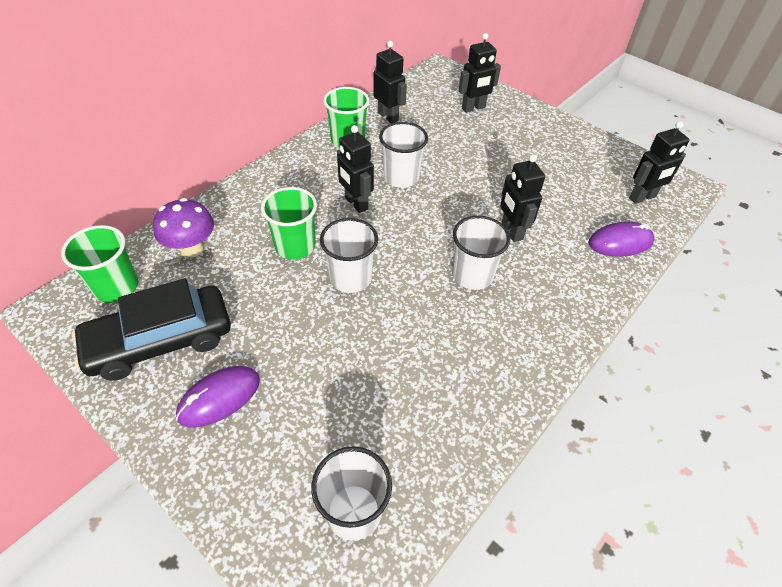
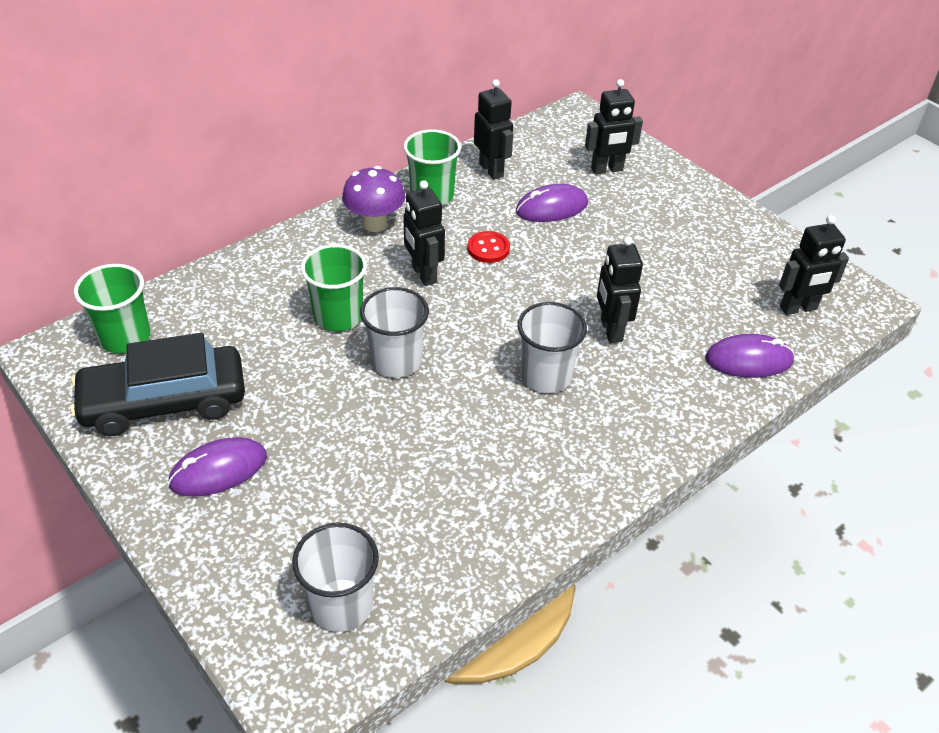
camera: 10 degrees right, 5 degrees down
purple mushroom [153,198,214,258] -> purple mushroom moved to [342,166,405,232]
white cup [379,122,428,188] -> red button [467,231,510,263]
none -> purple mouse [516,184,588,222]

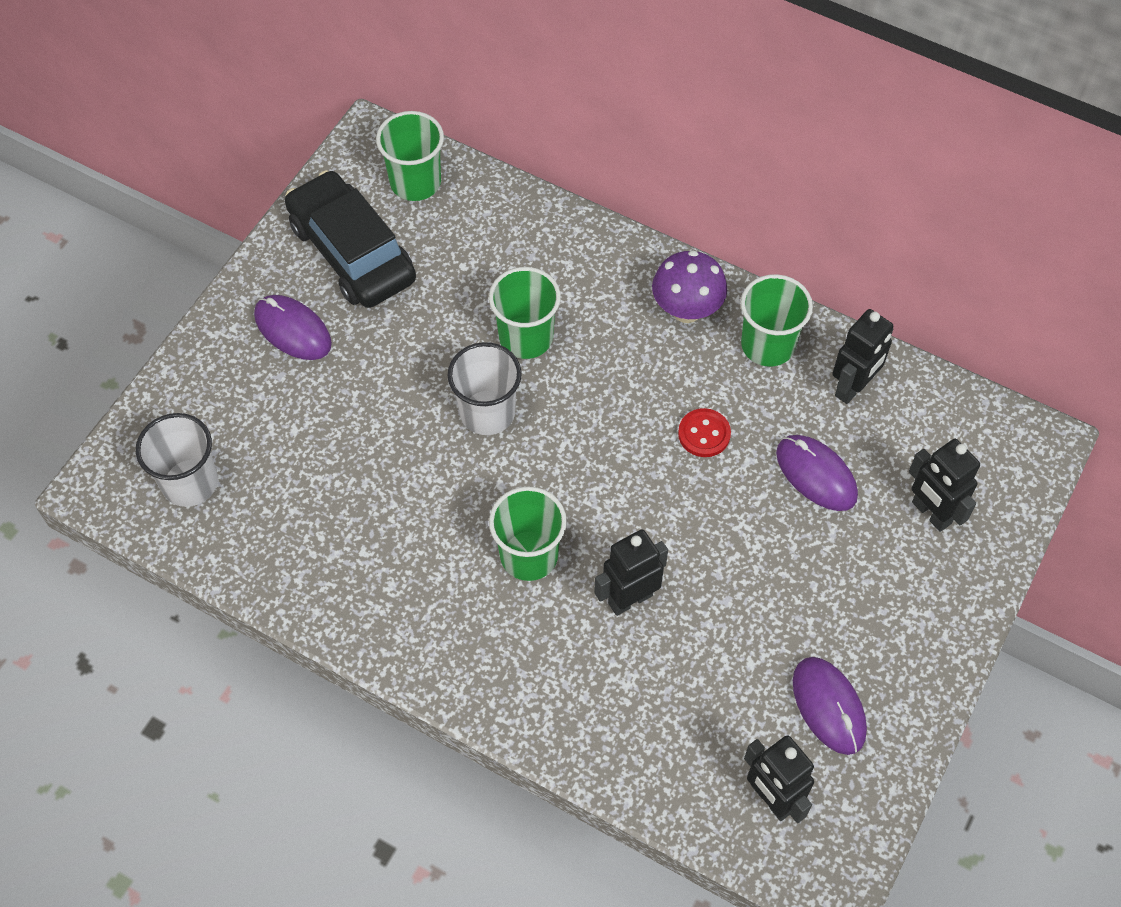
camera: 70 degrees right, 15 degrees up
black robot [403,180,445,286] -> none
white cup [518,302,587,393] -> green cup [489,486,567,581]
purple mouse [705,334,795,378] -> purple mouse moved to [793,657,867,755]

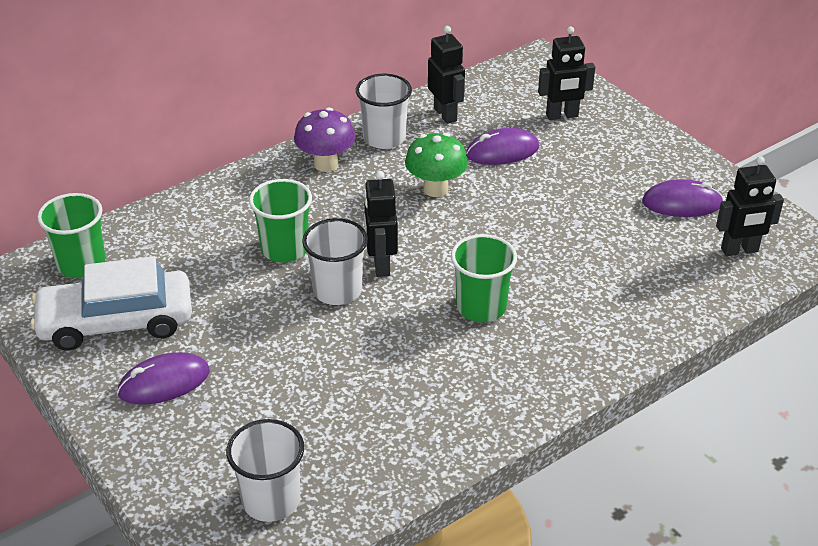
camera: 65 degrees left, 20 degrees down
black car [285,170,416,308] -> white car [30,256,192,350]
black robot [594,529,668,616] -> black robot moved to [364,171,398,277]
red button [678,408,731,457] -> green mushroom [405,133,468,197]
green cup [741,274,813,367] -> white cup [356,74,412,149]

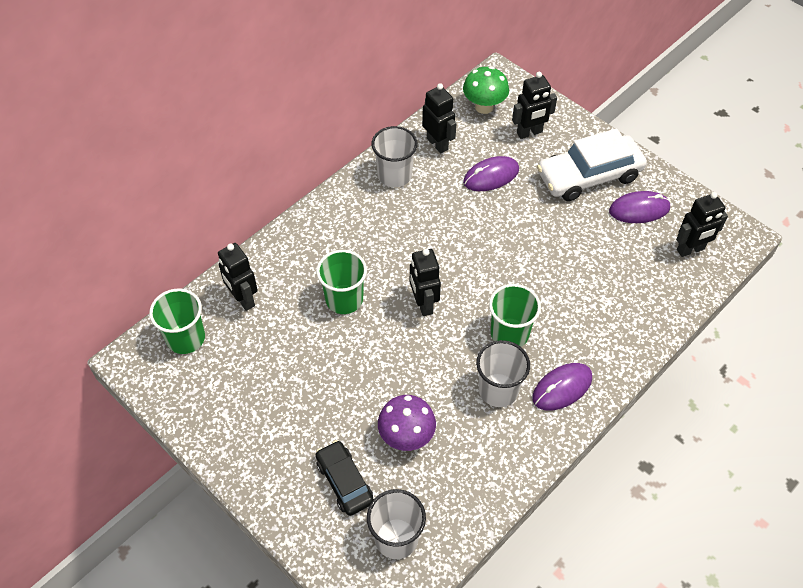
camera: 10 degrees left, 15 degrees up
white car [30,256,192,350] -> white car moved to [537,128,647,201]
purple mouse [117,352,210,405] -> purple mouse moved to [532,363,592,411]
purple mushroom [294,108,355,172] -> purple mushroom moved to [378,395,436,451]
white cup [302,218,368,305] -> white cup moved to [476,340,530,407]
green mushroom [405,133,468,197] -> green mushroom moved to [463,66,509,114]
none -> black robot [218,243,258,311]
none -> black car [315,440,374,516]

